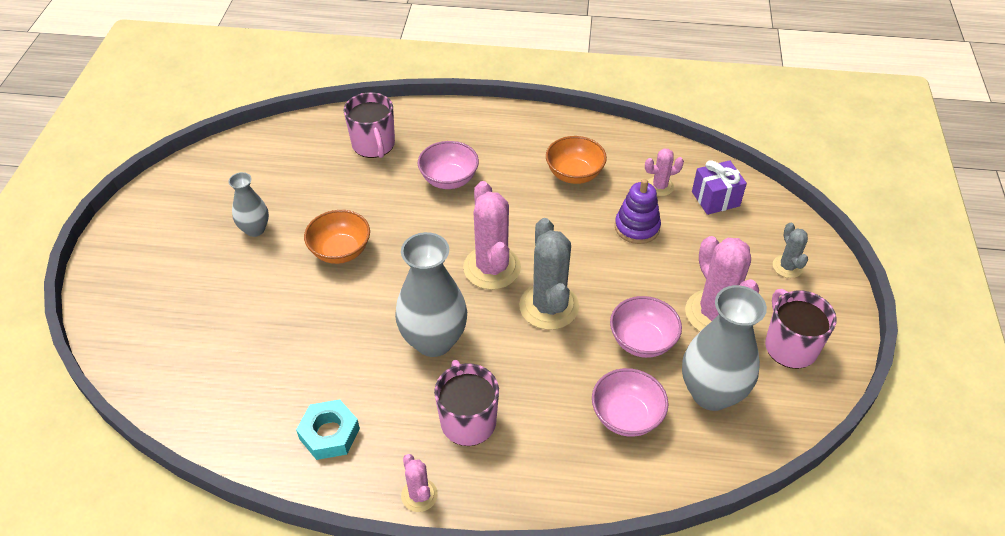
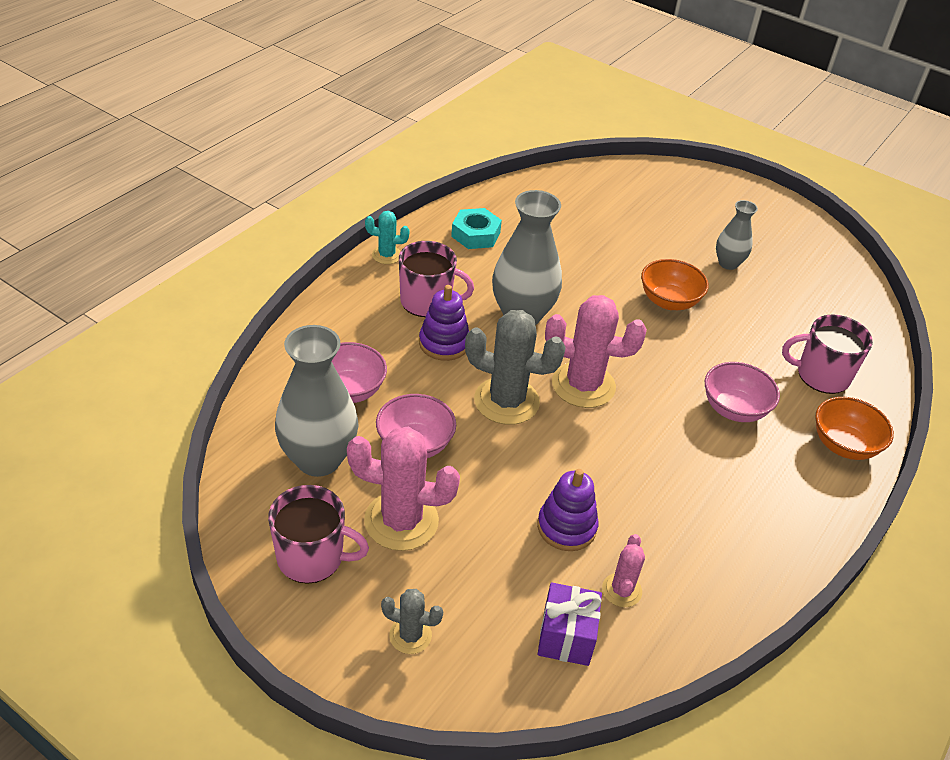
camera: 115 degrees right, 5 degrees down
pink cactus [401,454,438,512] -> turquoise cactus [365,211,410,264]
orange bowl [546,136,607,184] -> orange bowl moved to [815,397,894,460]
none -> purple stacking toy [419,285,469,361]

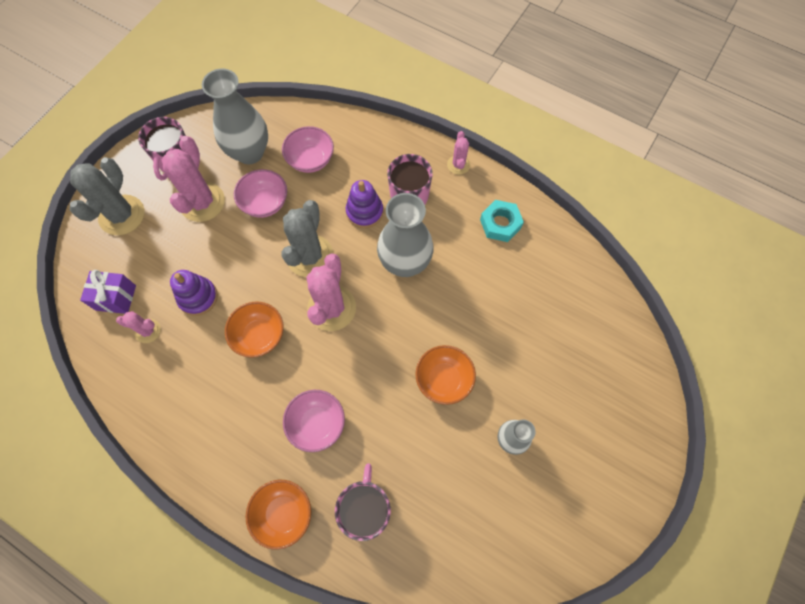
camera: 90 degrees right, 25 degrees up
turquoise cactus [365,211,410,264] -> pink cactus [447,131,470,175]
grey cactus [381,589,443,654] -> grey cactus [70,157,144,235], size x1.92
none -> orange bowl [225,301,284,358]

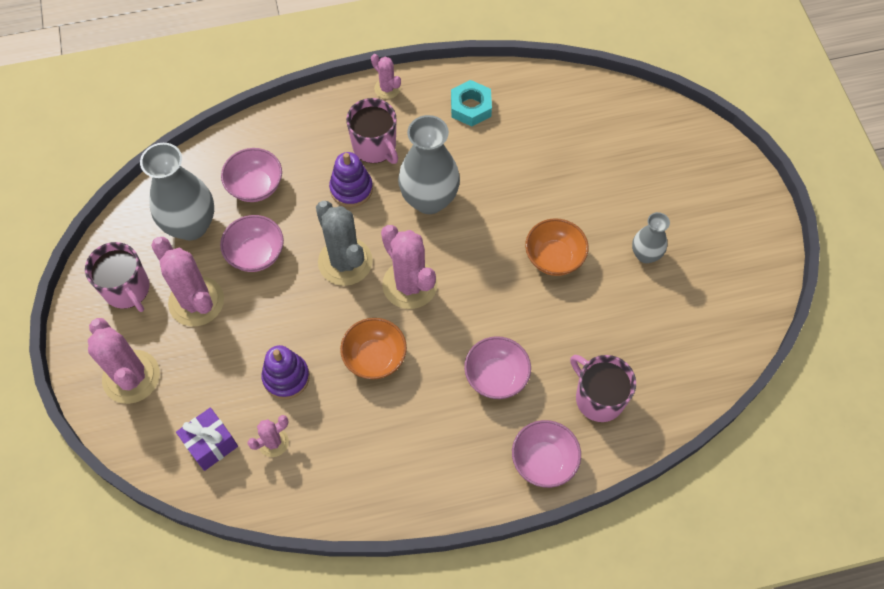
camera: 45 degrees left, 5 degrees down
grey cactus [70,157,144,235] -> pink cactus [88,318,160,404]
orange bowl [246,480,311,550] -> pink bowl [512,420,581,488]

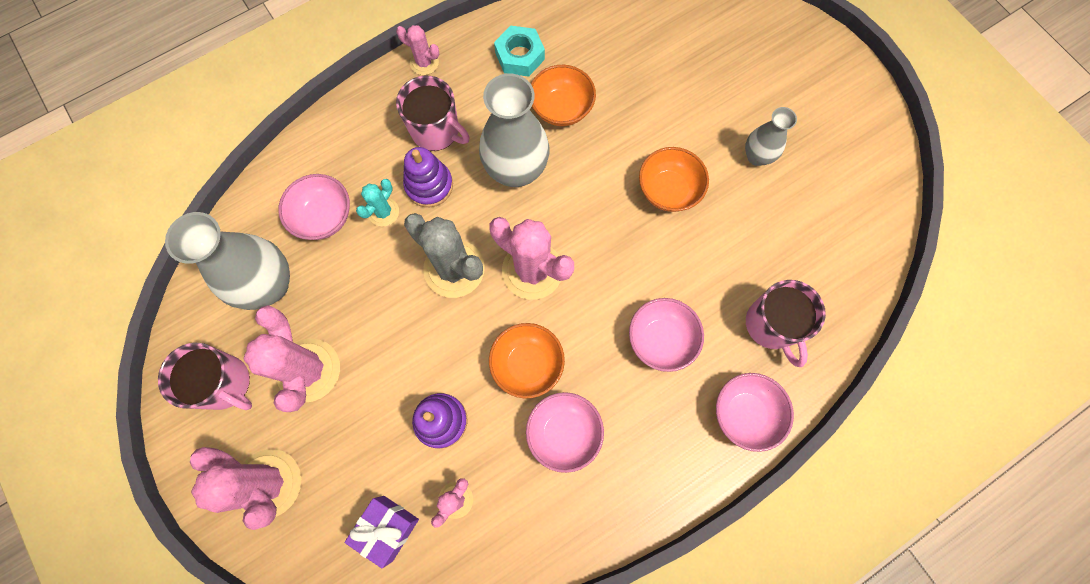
camera: 20 degrees left, 10 degrees up
pink cactus [151,237,224,326] -> pink cactus turned 45 degrees clockwise [244,305,340,412]
pink bowl [220,215,284,272] -> pink bowl moved to [526,392,604,473]
pink mug [570,355,636,422] -> pink mug turned 135 degrees counterclockwise [746,280,826,367]
none -> turquoise cactus [356,179,399,226]
none -> orange bowl [531,65,596,126]

